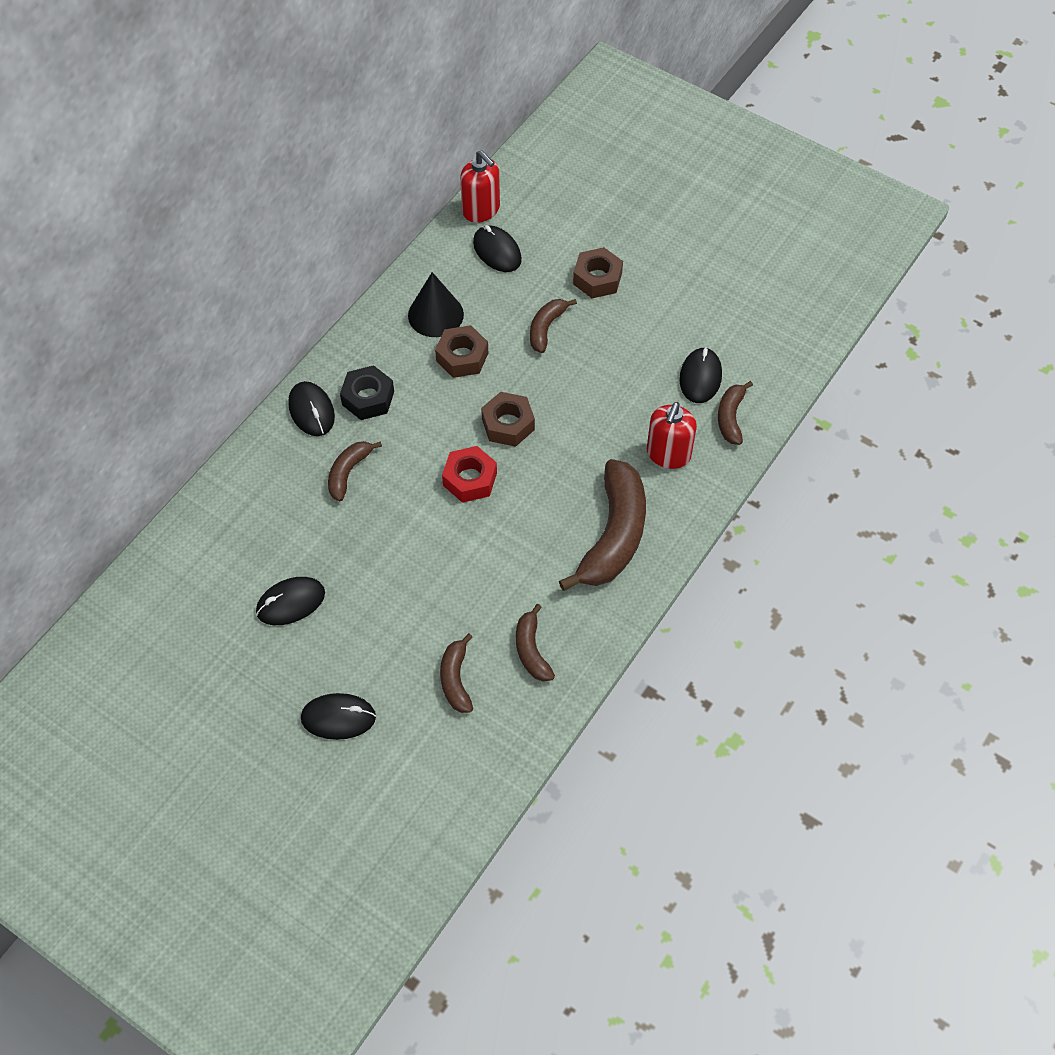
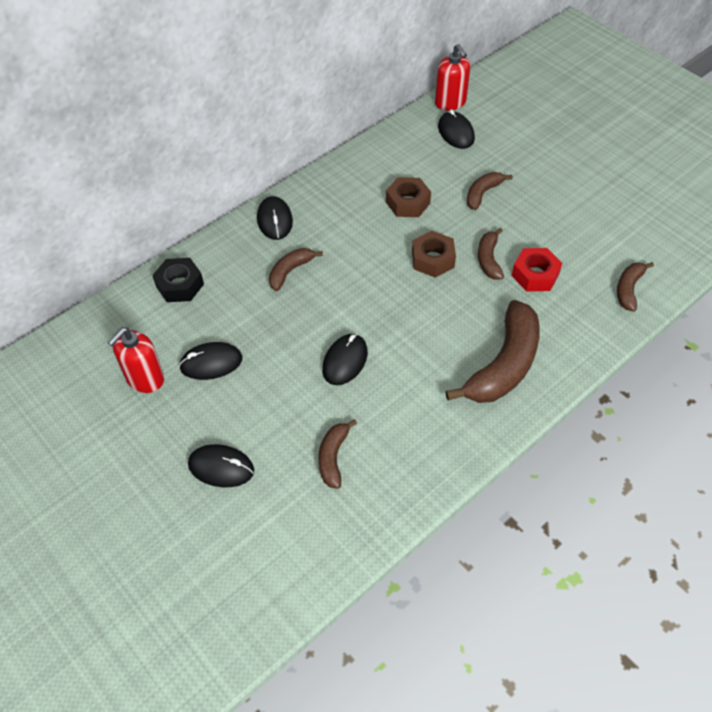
camera: 15 degrees right, 5 degrees down
black nut [340,365,394,420] -> black nut moved to [152,258,204,302]
black cone [408,272,464,337] -> none
red nut [442,446,497,503] -> red nut moved to [512,248,562,291]
brown banana [516,604,555,682] -> brown banana moved to [478,228,504,280]
brown nut [573,247,623,298] -> none
red soap dispenser [647,402,697,469] -> red soap dispenser moved to [108,327,164,393]
black mouse [679,347,722,403] -> black mouse moved to [322,334,368,385]

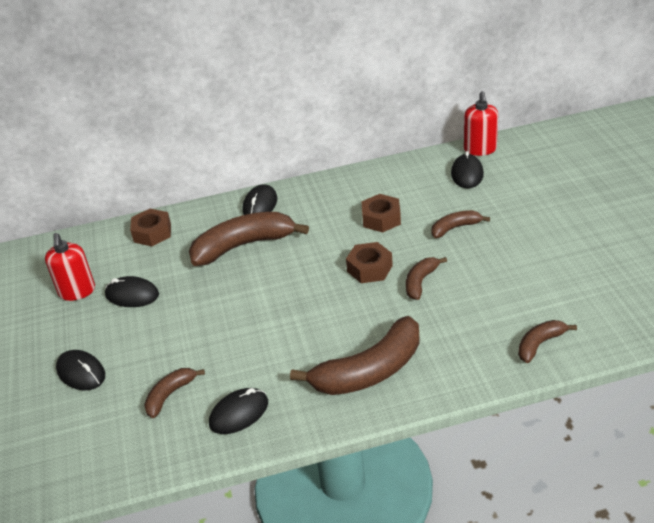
camera: 30 degrees right, 15 degrees down
red soap dispenser [108,327,164,393] -> red soap dispenser turned 75 degrees counterclockwise [45,233,95,301]
black nut [152,258,204,302] -> brown nut [130,209,171,246]
brown banana [269,248,323,291] -> brown banana [189,212,309,266], size x1.95
black mouse [322,334,368,385] -> black mouse moved to [209,388,268,434]
red nut [512,248,562,291] -> none

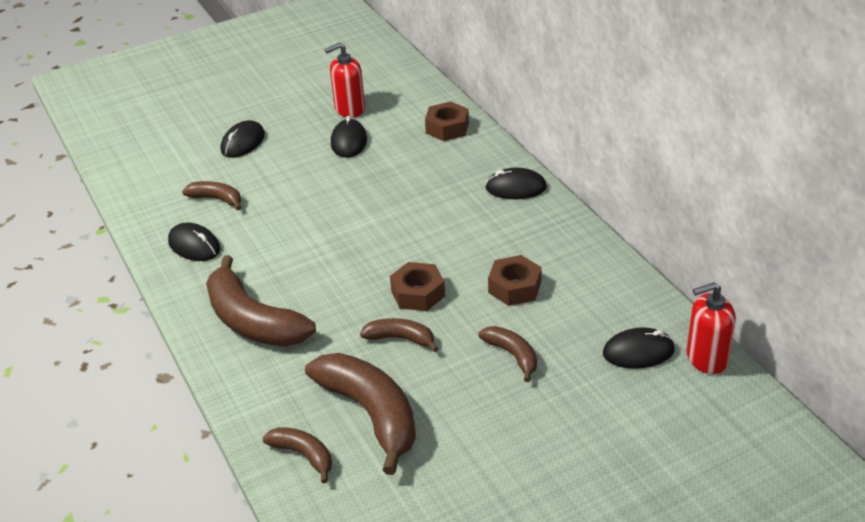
camera: 75 degrees right, 0 degrees up
brown banana [189,212,309,266] -> brown banana moved to [305,353,416,475]

